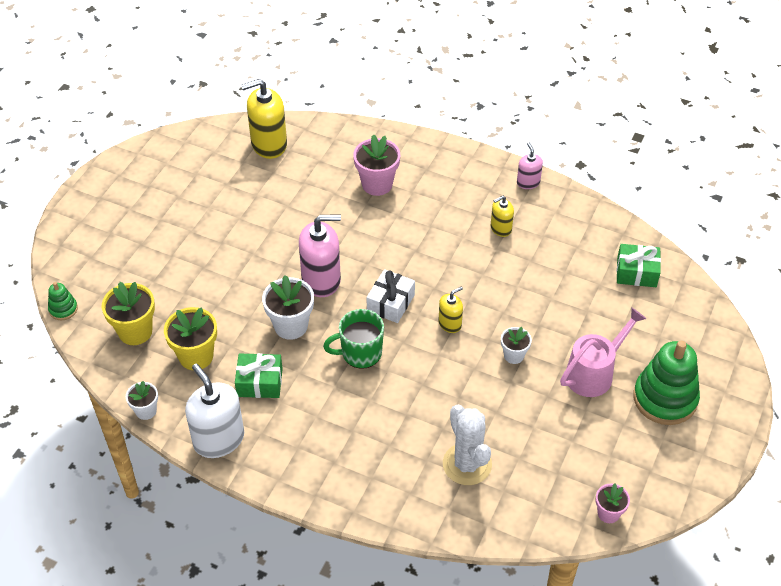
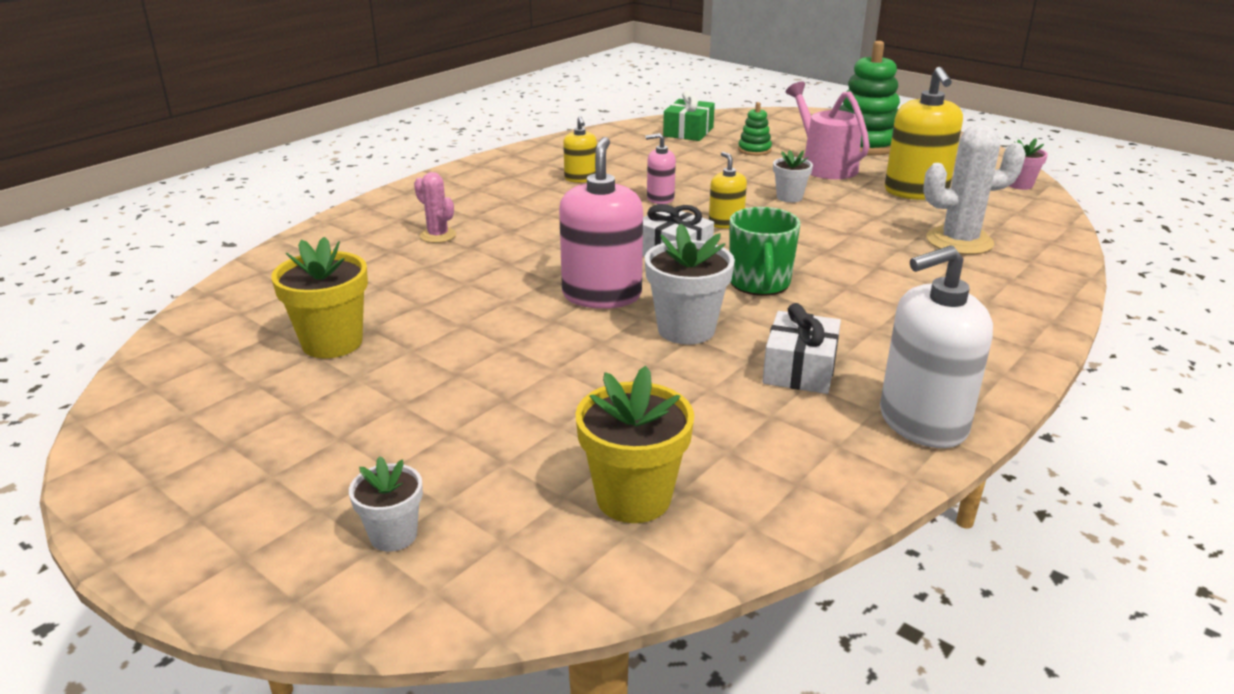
camera: 75 degrees left, 20 degrees down
green stacking toy [48,282,78,320] -> green stacking toy moved to [738,102,772,156]
white flower pot [126,381,158,420] -> white flower pot moved to [349,456,423,552]
yellow flower pot [164,307,217,370] -> yellow flower pot moved to [271,237,368,358]
green gift [235,353,283,398] -> white gift [762,303,841,394]
yellow soap dispenser [241,79,287,159] -> yellow soap dispenser moved to [885,67,963,200]
pink flower pot [353,134,400,196] -> pink cactus [414,172,456,243]
pink soap dispenser [517,142,543,189] -> pink soap dispenser moved to [646,133,676,204]

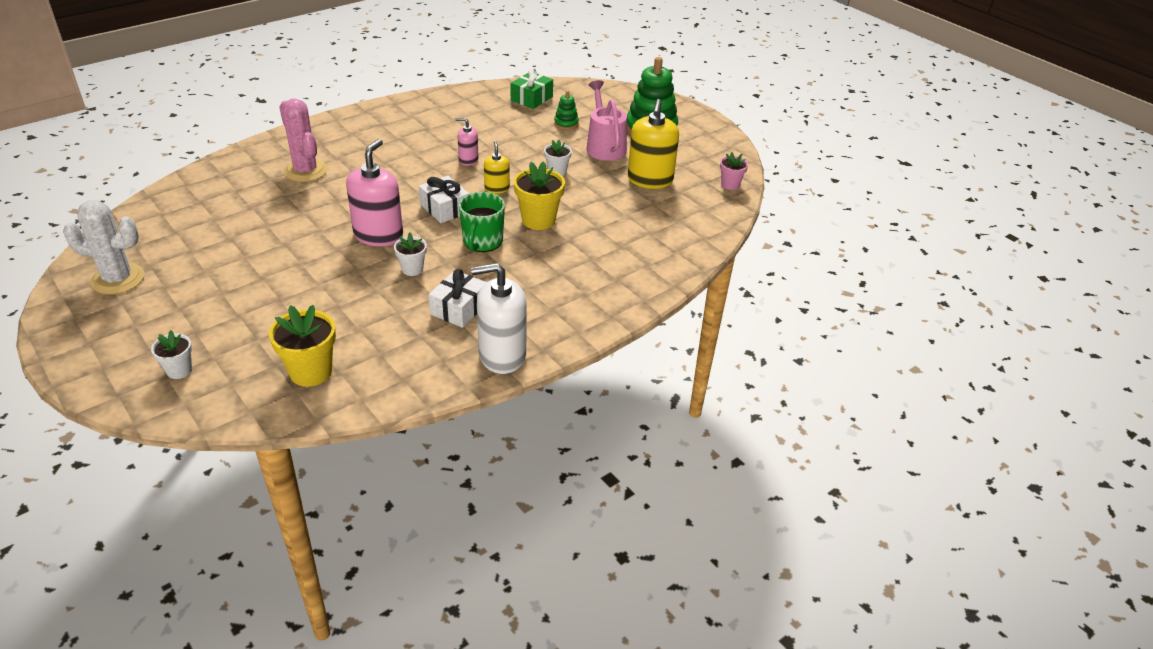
camera: 10 degrees right, 10 degrees up
yellow flower pot [271,237,368,358] -> yellow flower pot moved to [514,161,565,230]
pink cactus [414,172,456,243] -> pink cactus [280,99,327,182], size x1.78
yellow soap dispenser [563,116,597,183] -> none
white flower pot [645,223,735,344] -> white flower pot [394,233,427,276], size x0.59
white cactus [923,124,1026,255] -> white cactus moved to [63,200,145,294]

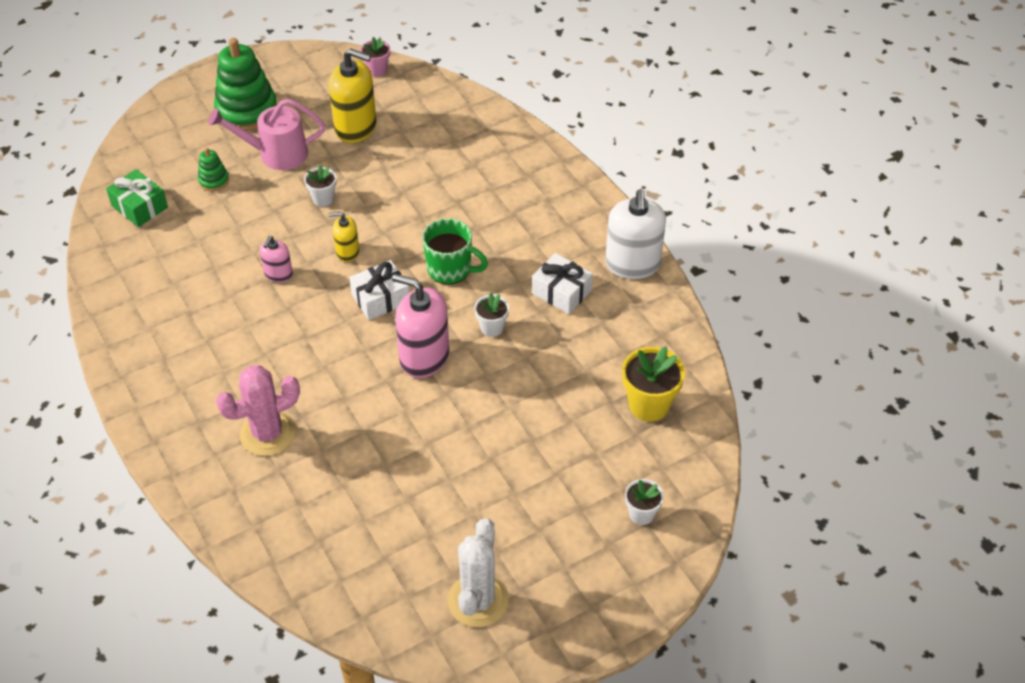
camera: 80 degrees left, 10 degrees up
yellow flower pot [514,161,565,230] -> none

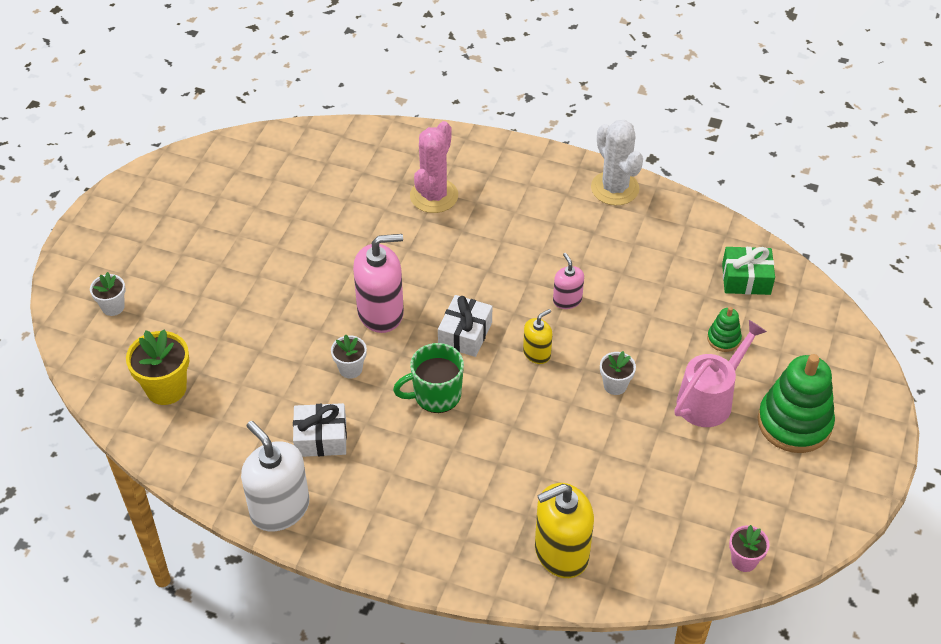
camera: 140 degrees right, 0 degrees up
yellow soap dispenser [328,48,377,143] -> yellow soap dispenser moved to [535,483,594,578]
white cactus [448,518,509,627] -> white cactus moved to [591,120,643,205]

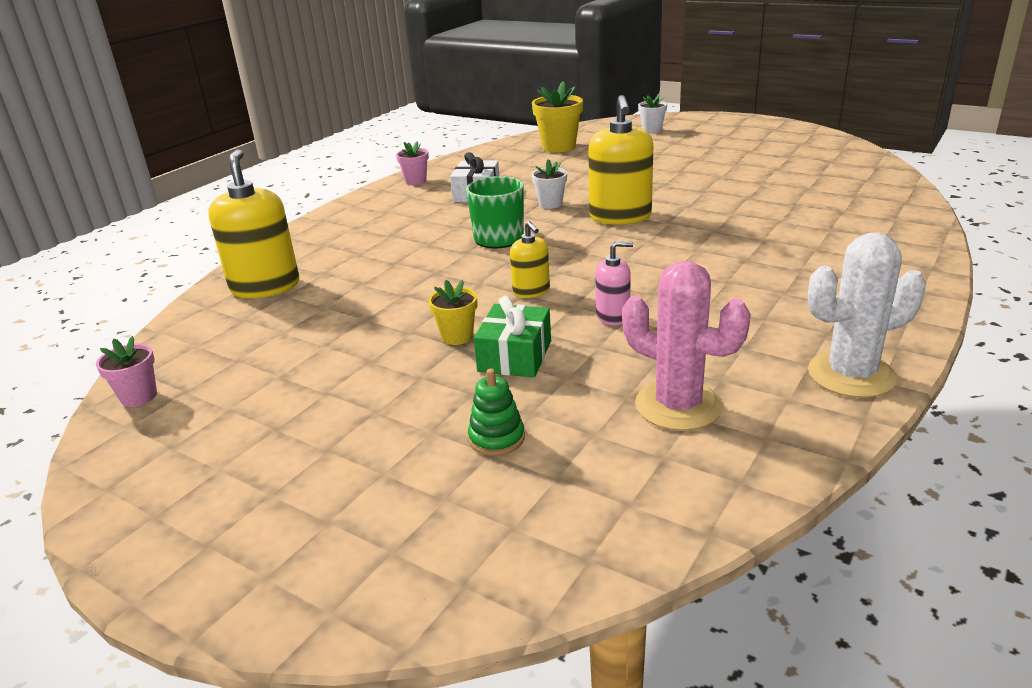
camera: 105 degrees right, 20 degrees down
white soap dispenser [241,421,309,532] -> pink flower pot [396,141,429,185]
pink soap dispenser [353,234,404,333] -> yellow soap dispenser [588,95,653,225]
pink cactus [410,121,458,213] -> pink cactus moved to [622,261,751,431]
white gift [438,295,492,357] -> none
white flower pot [600,351,636,395] -> yellow flower pot [428,280,477,345]
pink watering can [674,320,767,427] -> none
green gift [722,247,775,295] -> green gift moved to [474,296,551,378]
green stacking toy [758,354,835,453] -> none

